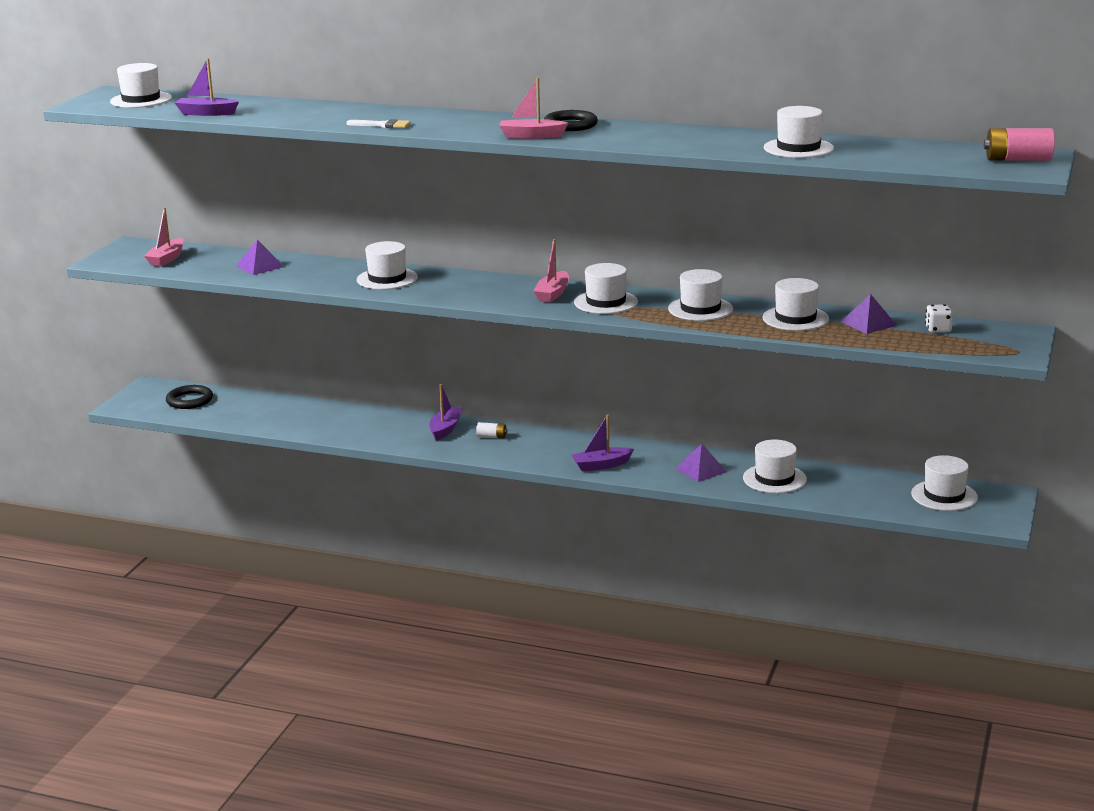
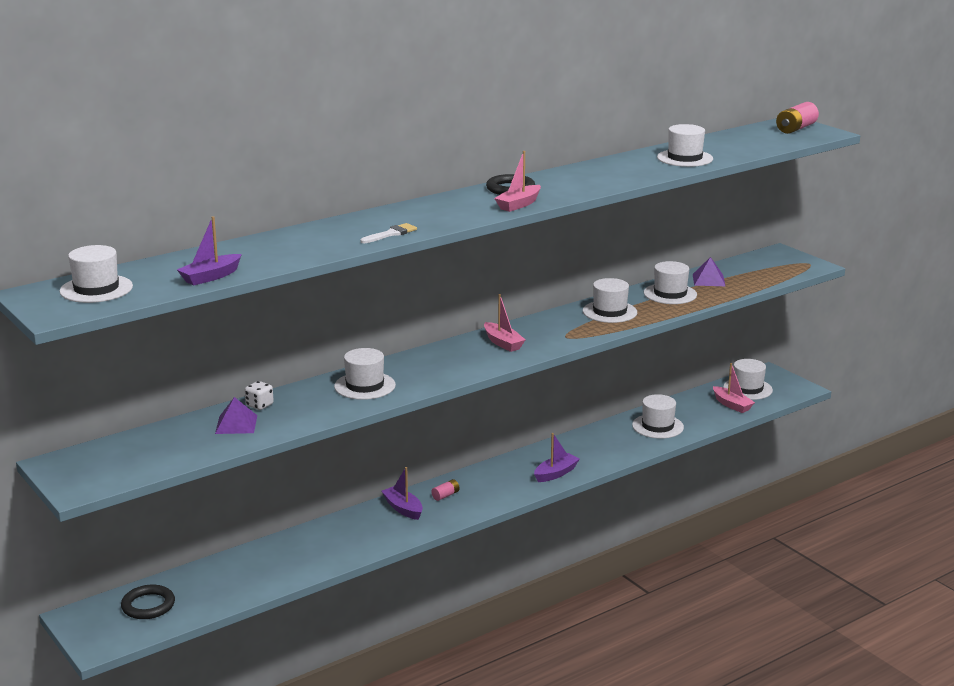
camera: 55 degrees left, 0 degrees up
pink boat [144,207,184,267] -> pink boat moved to [713,363,755,413]
white battery [476,422,507,438] -> pink battery [431,479,459,501]
purple boat [571,414,634,471] -> purple boat turned 150 degrees counterclockwise [534,433,580,482]
white hat [574,263,638,314] -> none
purple pyramid [675,443,727,482] -> none
white dice [925,304,953,333] -> white dice moved to [245,381,274,410]

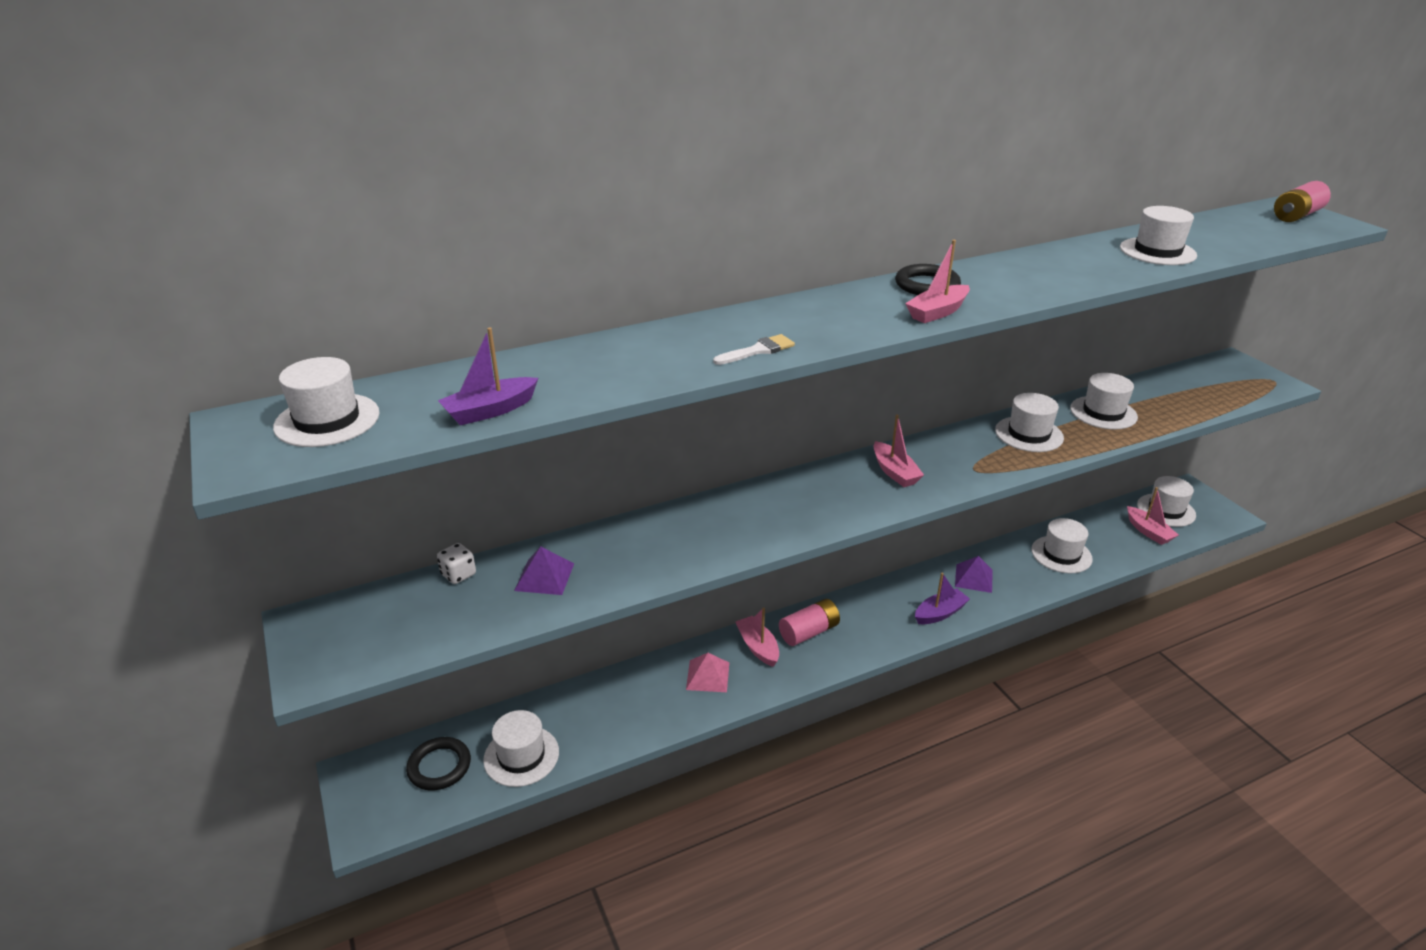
camera: 10 degrees right, 10 degrees up
white dice [245,381,274,410] -> white dice moved to [437,543,476,584]
white hat [334,348,396,400] -> white hat moved to [483,710,559,787]
purple boat [382,467,423,520] -> pink boat [735,608,779,667]
pink battery [431,479,459,501] -> pink battery [779,599,840,646], size x1.85
purple pyramid [693,257,725,286] -> purple pyramid moved to [955,556,993,593]
none -> pink pyramid [686,653,729,692]

